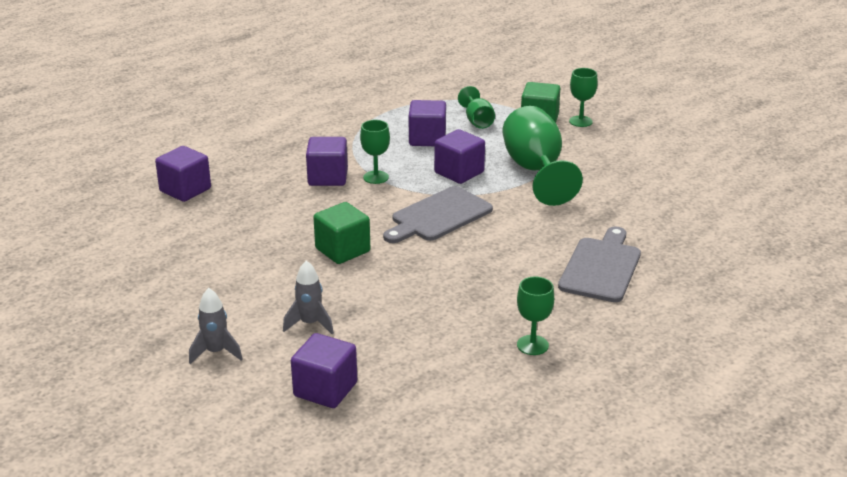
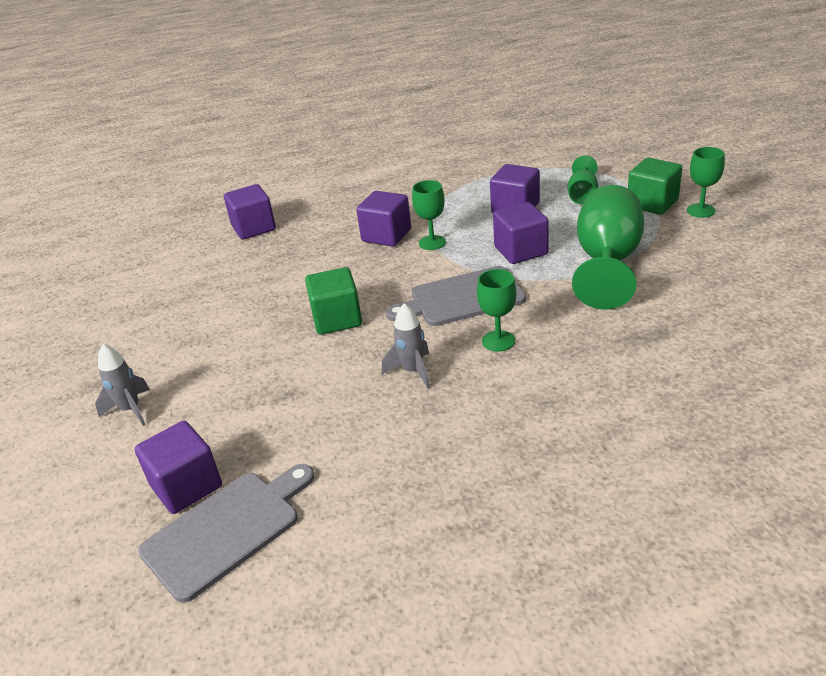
camera: 30 degrees right, 5 degrees up
grey rocket [283,260,334,334] -> grey rocket moved to [382,303,430,389]
green goblet [517,276,554,355] -> green goblet moved to [477,269,516,352]
grey cutting board [558,227,641,302] -> grey cutting board moved to [138,464,314,603]

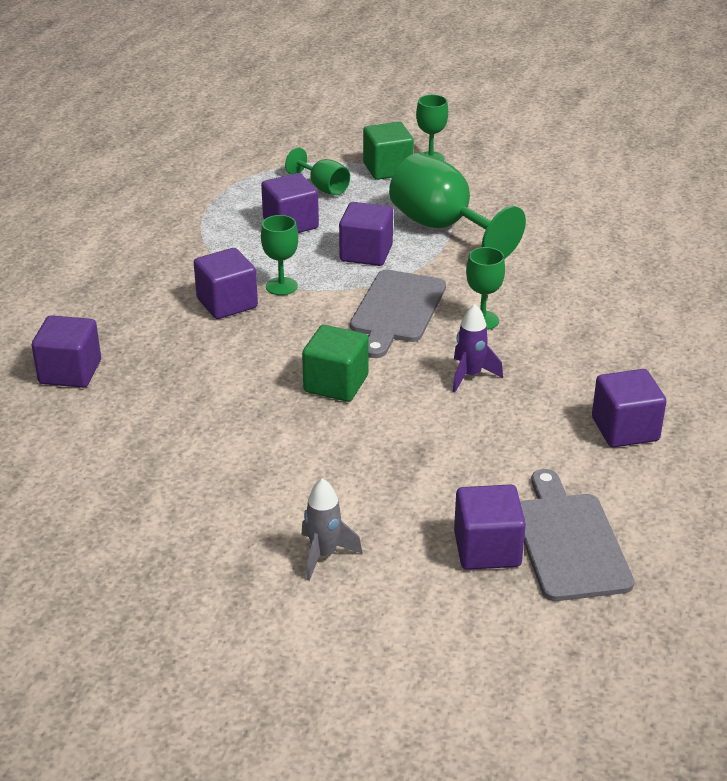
camera: 60 degrees left, 0 degrees up
grey rocket [382,303,430,389] -> purple rocket [452,304,503,392]
none -> purple cube [592,369,666,447]

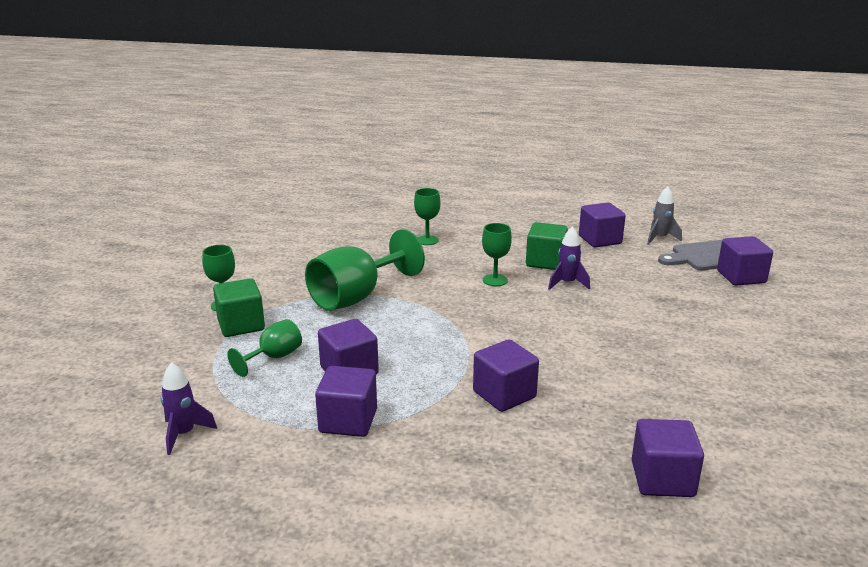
camera: 95 degrees left, 10 degrees down
green goblet [261,215,298,295] -> green goblet moved to [414,188,441,245]
grey rocket [301,478,362,581] -> grey rocket moved to [647,186,682,245]
green cube [302,325,369,402] -> green cube moved to [526,222,568,270]
purple cube [339,202,393,266] -> purple cube moved to [315,366,377,437]
grey cutting board [350,270,446,358] -> none
none -> purple rocket [161,362,217,455]

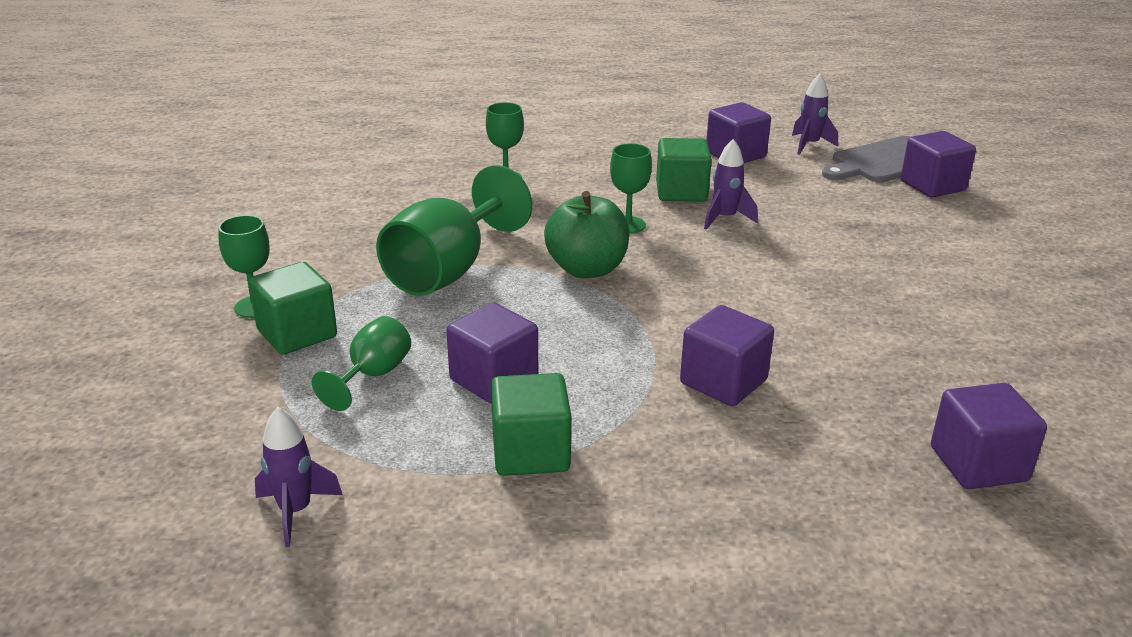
camera: 15 degrees left, 5 degrees up
purple cube [315,366,377,437] -> green cube [491,373,571,476]
grey rocket [647,186,682,245] -> purple rocket [792,74,838,155]
none -> green apple [544,191,630,278]

